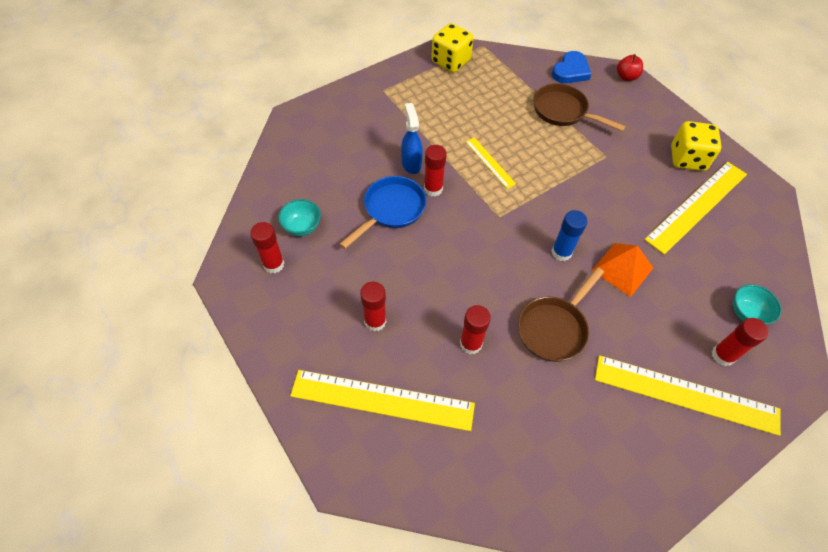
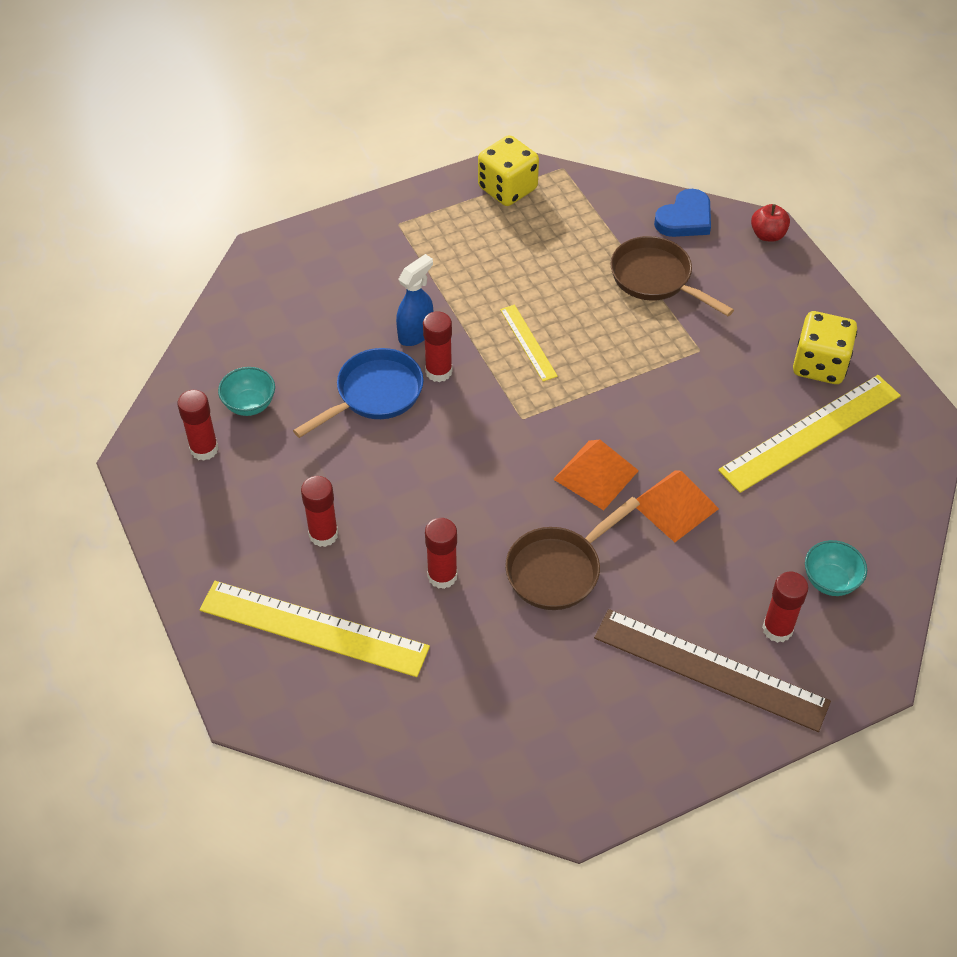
camera: 10 degrees right, 5 degrees down
blue spray bottle [401,103,423,174] -> blue spray bottle turned 45 degrees clockwise [396,254,433,346]
blue glue stick [551,210,588,261] -> orange pyramid [553,439,639,510]
yellow ruler [595,355,781,436] -> brown ruler [594,609,831,732]

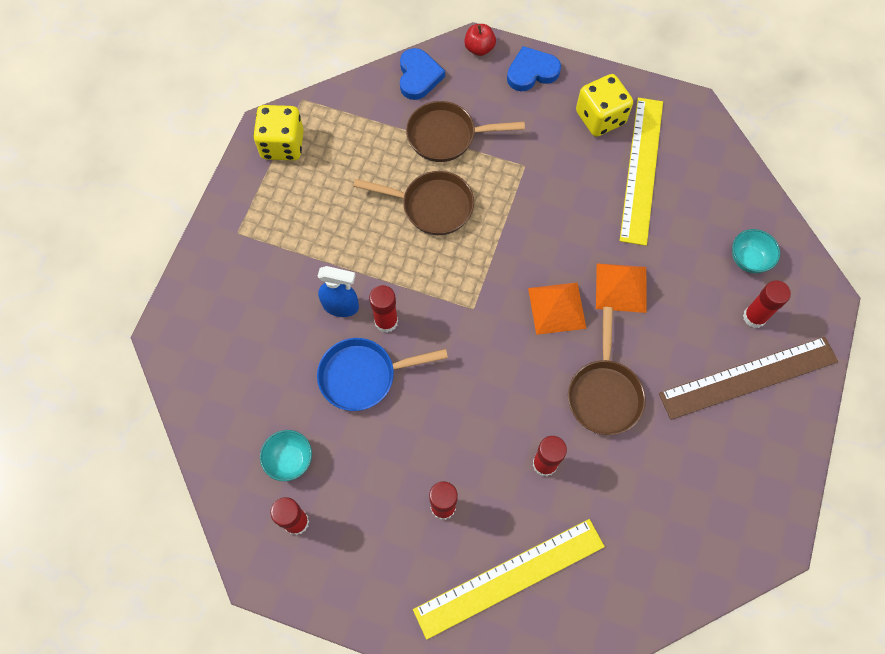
camera: 45 degrees left, 15 degrees up
blue pan [293,348,423,438] -> blue pan turned 105 degrees counterclockwise [317,338,448,411]
blue spray bottle [396,254,433,346] -> blue spray bottle turned 105 degrees clockwise [318,266,359,317]
yellow ruler [500,305,558,381] -> none
none -> brown pan [353,171,474,235]
none -> blue heart [507,46,561,91]

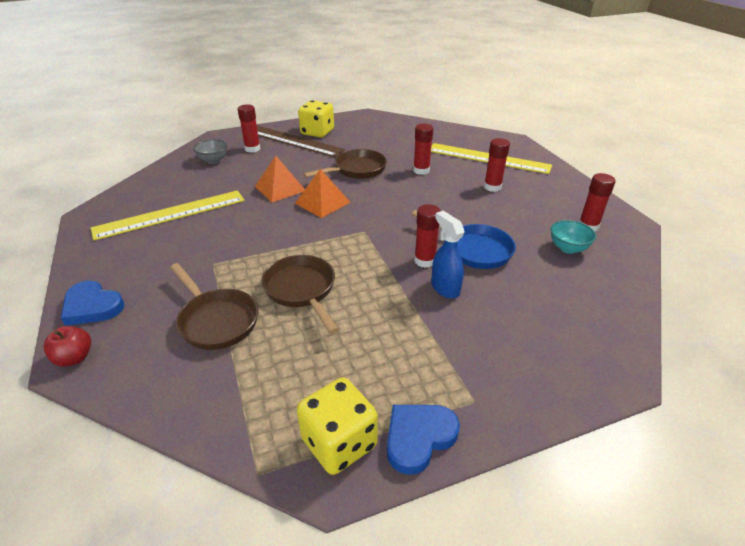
camera: 130 degrees left, 30 degrees down
blue heart [400,48,445,100] -> blue heart moved to [387,405,460,475]
yellow dice [576,74,633,137] -> yellow dice moved to [298,100,334,138]
turquoise bowl [732,229,780,273] -> grey bowl [193,139,228,164]

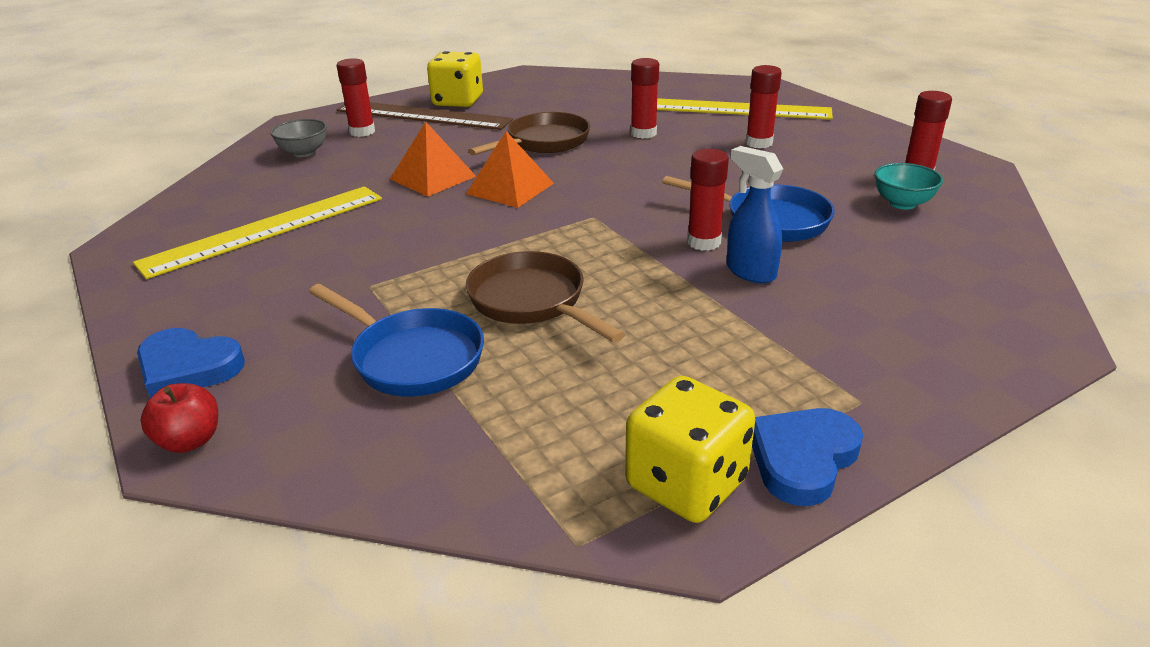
camera: 10 degrees left, 5 degrees down
brown pan [170,263,258,350] -> blue pan [309,284,484,397]

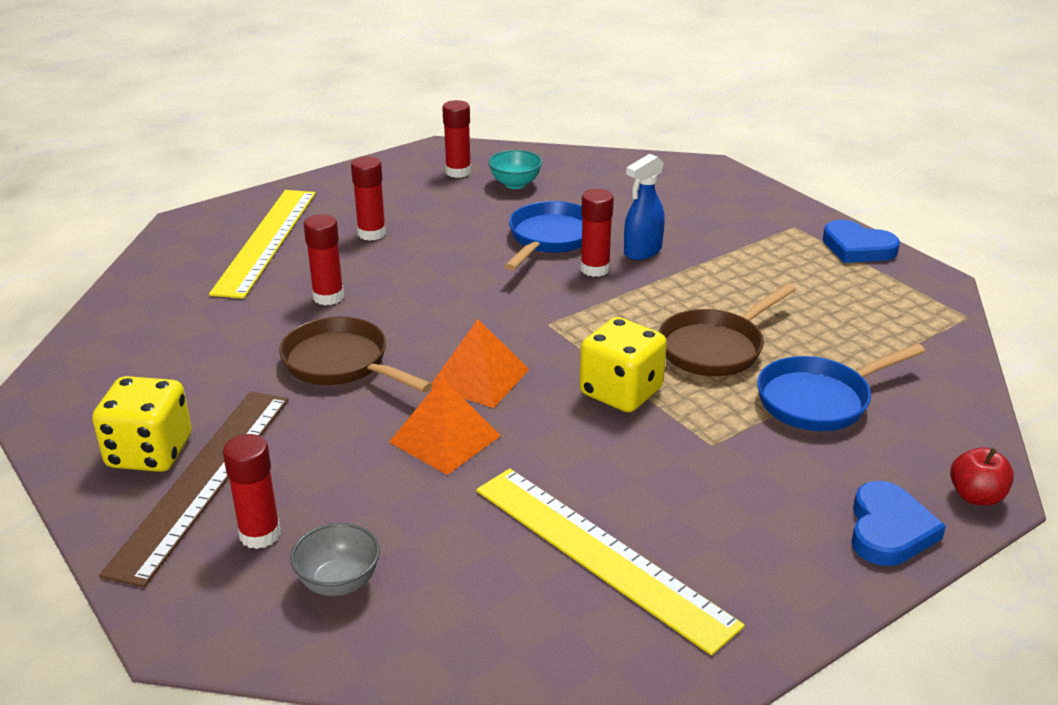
camera: 95 degrees left, 0 degrees up
blue pan [309,284,484,397] -> blue pan turned 150 degrees counterclockwise [757,343,925,431]
yellow dice [625,376,755,523] -> yellow dice moved to [580,317,667,412]

